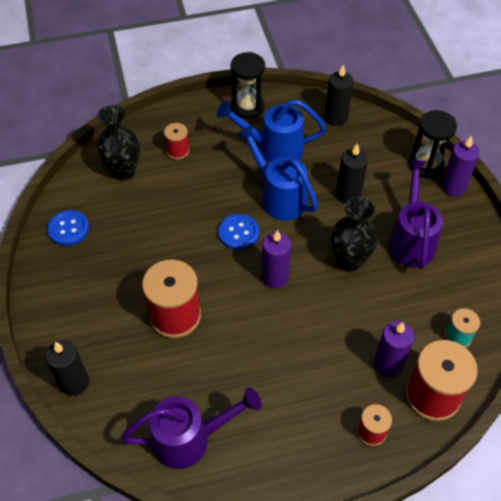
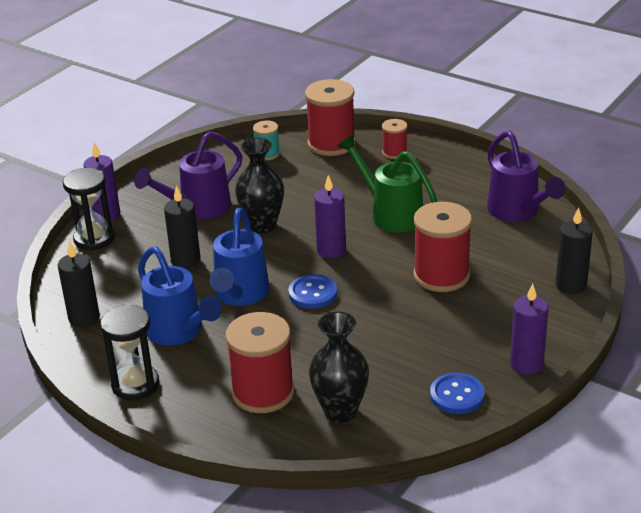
camera: 130 degrees left, 20 degrees down
purple watering can [121,387,262,469] -> purple watering can turned 150 degrees counterclockwise [487,131,566,221]
red spool [164,123,190,160] -> red spool [225,312,294,413], size x1.93
purple candle [374,321,414,377] -> purple candle moved to [510,283,548,374]
none -> green watering can [337,134,438,233]

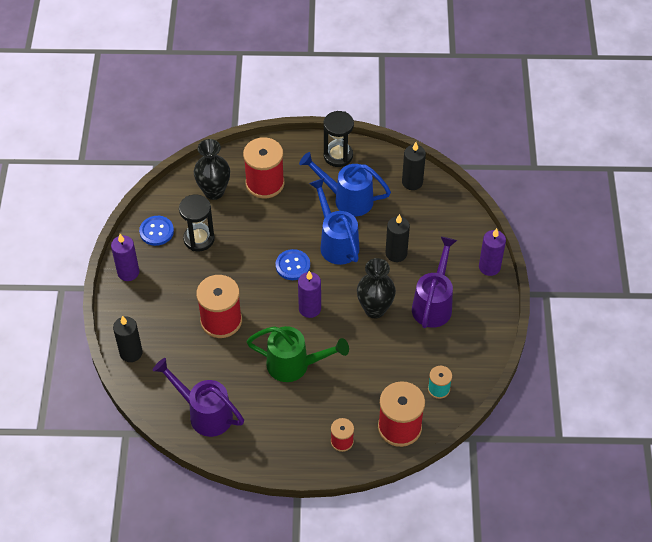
camera: 145 degrees right, 20 degrees up
black hourglass [63,168,115,251] -> black hourglass moved to [179,195,214,251]

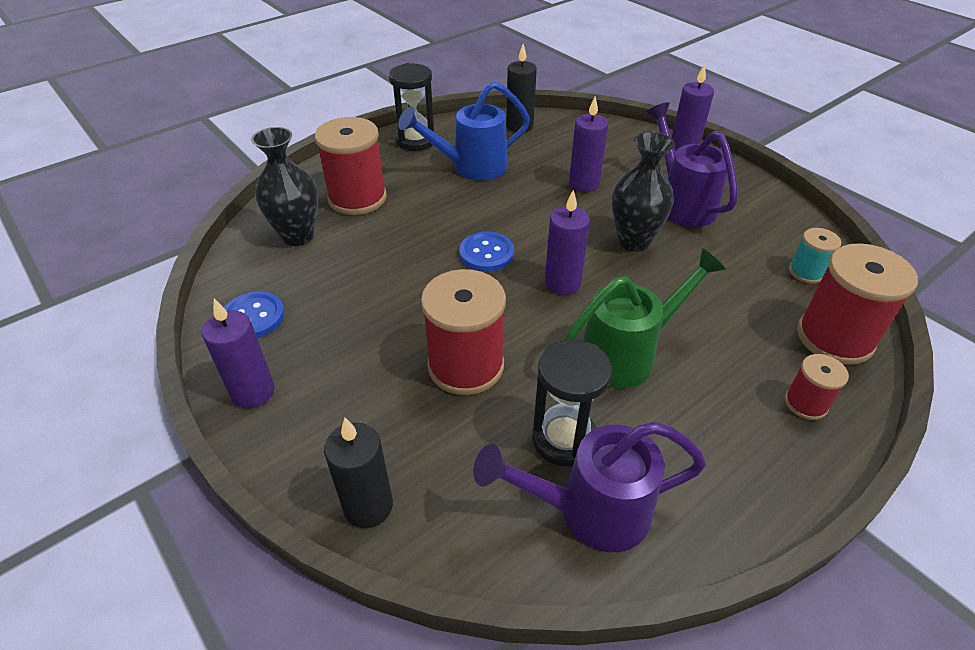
camera: 40 degrees left, 10 degrees down
black hourglass [179,195,214,251] -> black hourglass moved to [532,339,612,467]
blue watering can [309,178,360,265] -> none
black candle [385,214,410,262] -> purple candle [569,97,608,192]

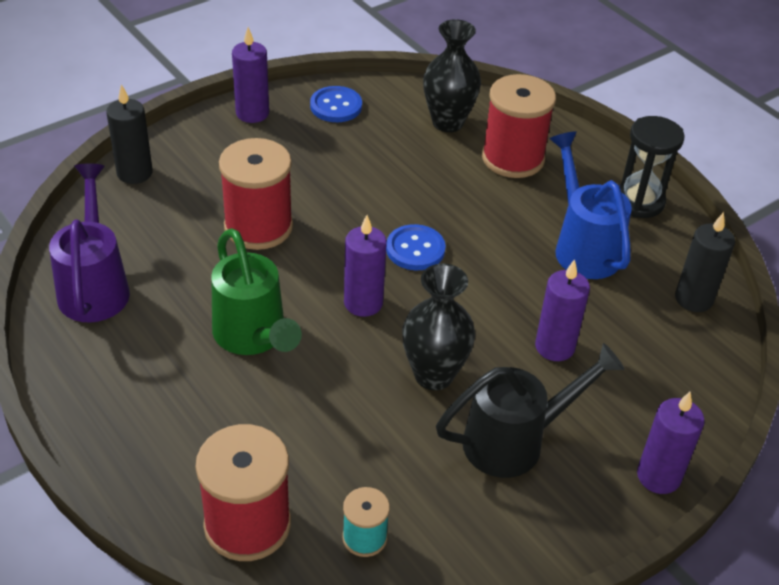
camera: 90 degrees right, 0 degrees up
black hourglass [532,339,612,467] -> none
purple watering can [646,102,738,227] -> black watering can [436,343,625,478]
red spool [785,354,849,420] -> none

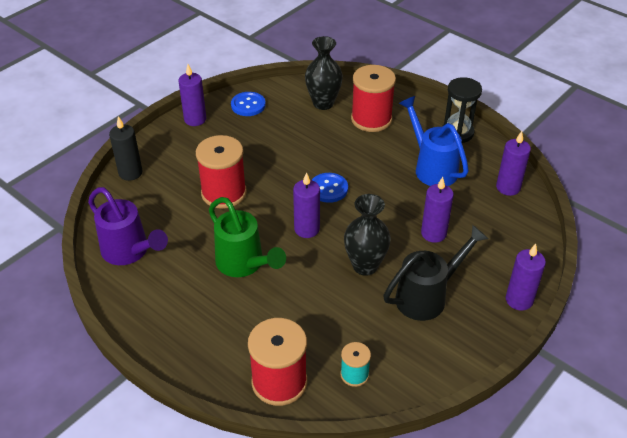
camera: 10 degrees left, 0 degrees up
purple watering can [49,163,130,322] -> purple watering can turned 150 degrees clockwise [88,187,168,265]
black candle [675,212,735,312] -> purple candle [496,131,531,196]

